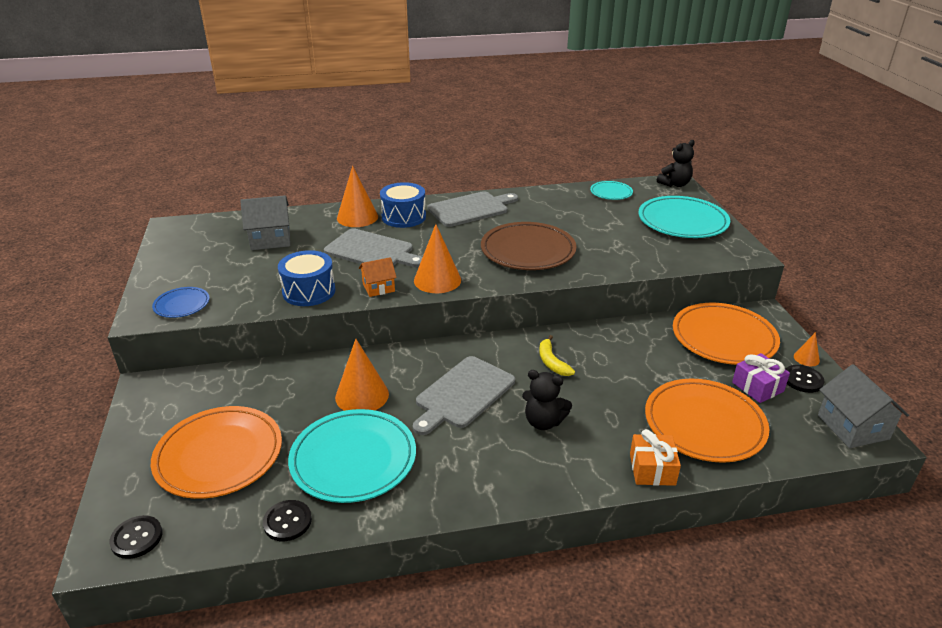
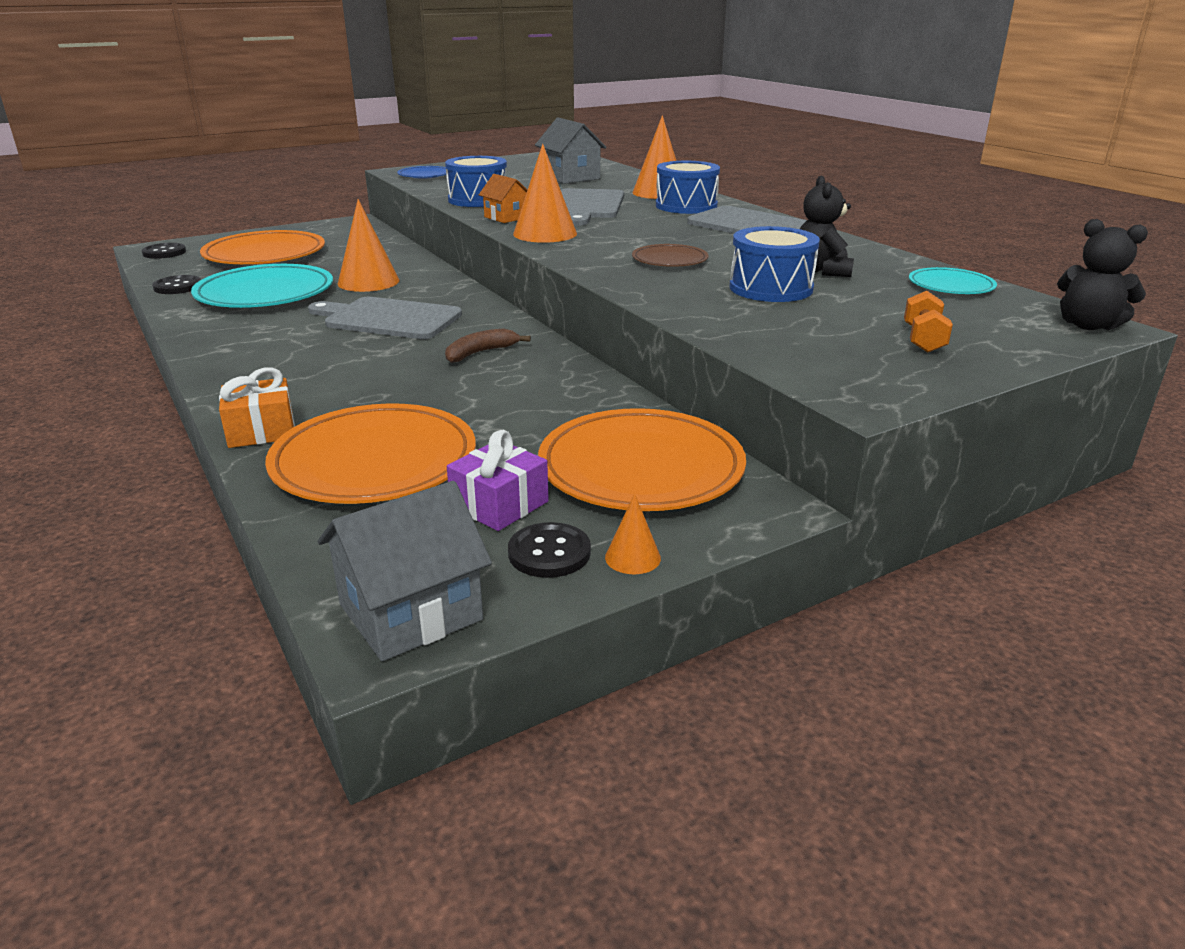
camera: 70 degrees right, 5 degrees down
brown plate [481,222,577,270] -> brown plate [632,244,709,267], size x0.51
black teddy bear [522,370,572,430] -> black teddy bear moved to [800,175,854,277]
yellow banana [539,335,575,376] -> brown banana [445,328,531,363]
turquoise plate [638,196,730,238] -> orange dumbbell [904,291,953,352]
none -> blue drum [729,226,820,302]

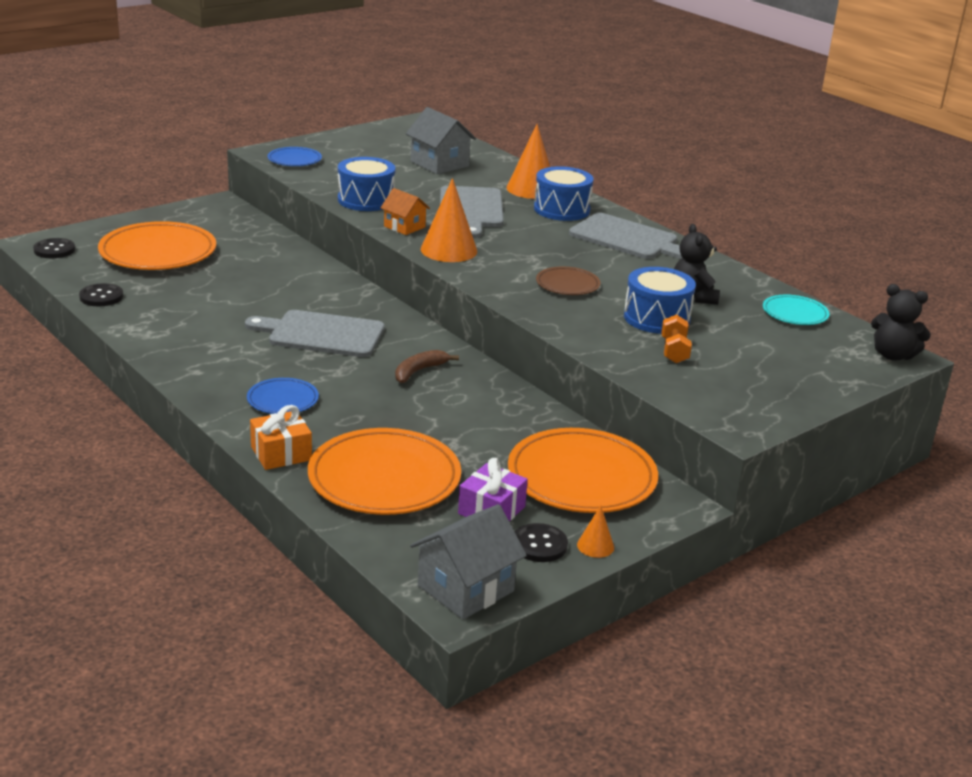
camera: 10 degrees left, 0 degrees up
turquoise plate [191,264,333,308] -> none
orange cone [338,199,400,292] -> none
orange dumbbell [904,291,953,352] -> orange dumbbell moved to [661,314,692,363]
none -> blue plate [247,378,319,414]

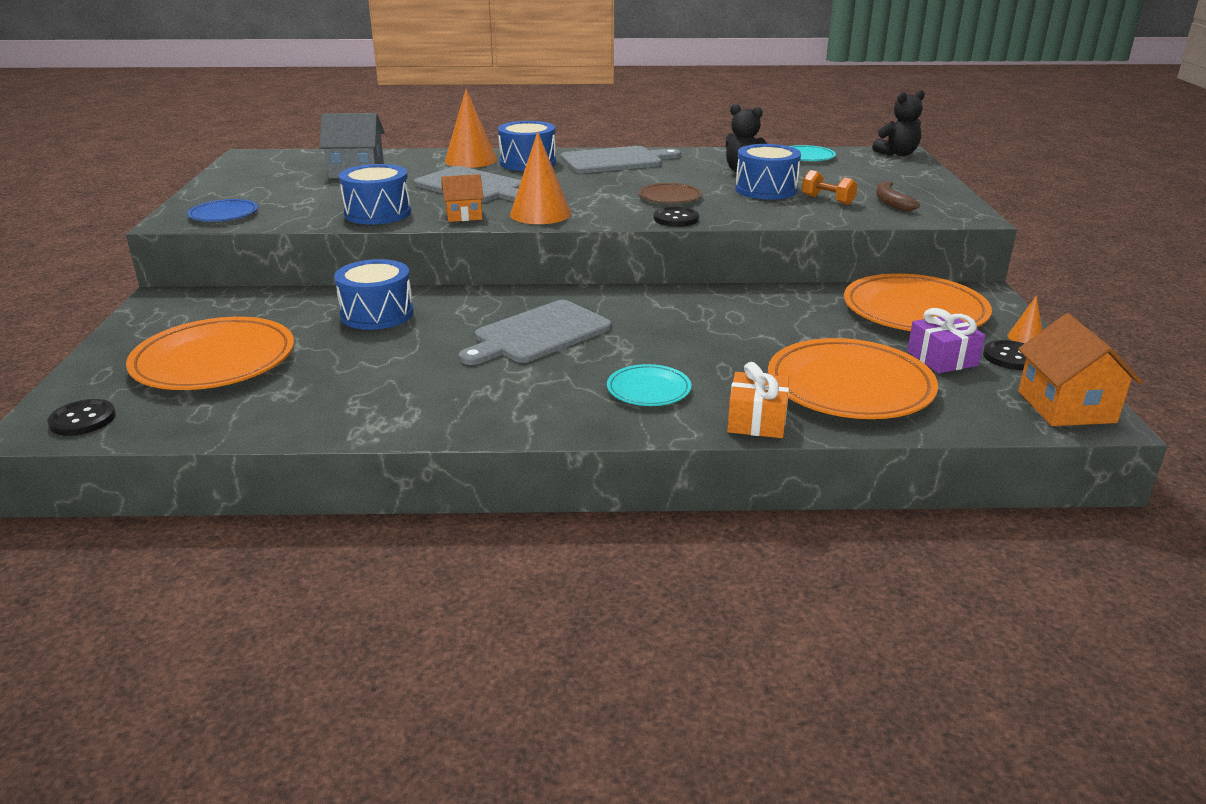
camera: 50 degrees left, 0 degrees up
black button [79,283,123,306] -> black button moved to [653,207,699,227]
blue plate [247,378,319,414] -> turquoise plate [607,364,691,406]
brown banana [395,350,459,383] -> brown banana moved to [876,181,920,211]
grey house [410,504,527,619] -> orange house [1018,313,1142,426]
none -> blue drum [334,259,414,330]

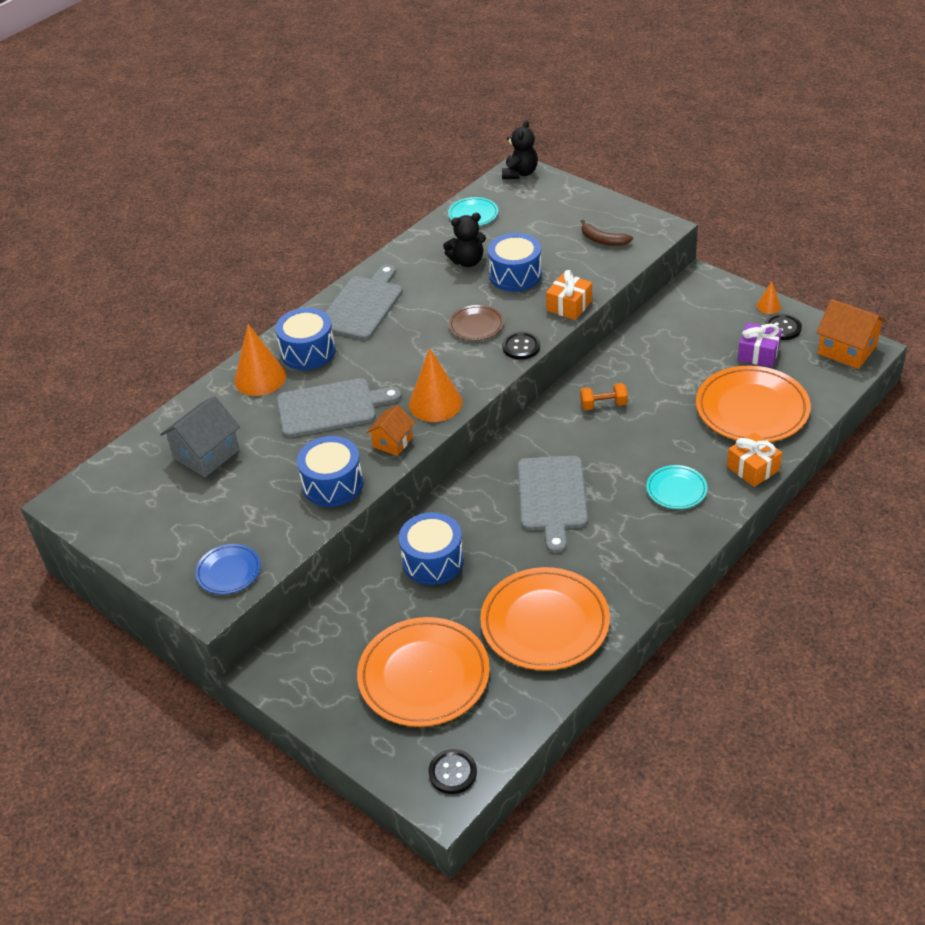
camera: 45 degrees left, 15 degrees up
orange dumbbell [802,170,858,205] -> orange dumbbell moved to [580,383,628,410]
orange plate [844,273,992,331] -> orange plate moved to [480,567,610,671]
none -> orange gift [546,270,592,320]

